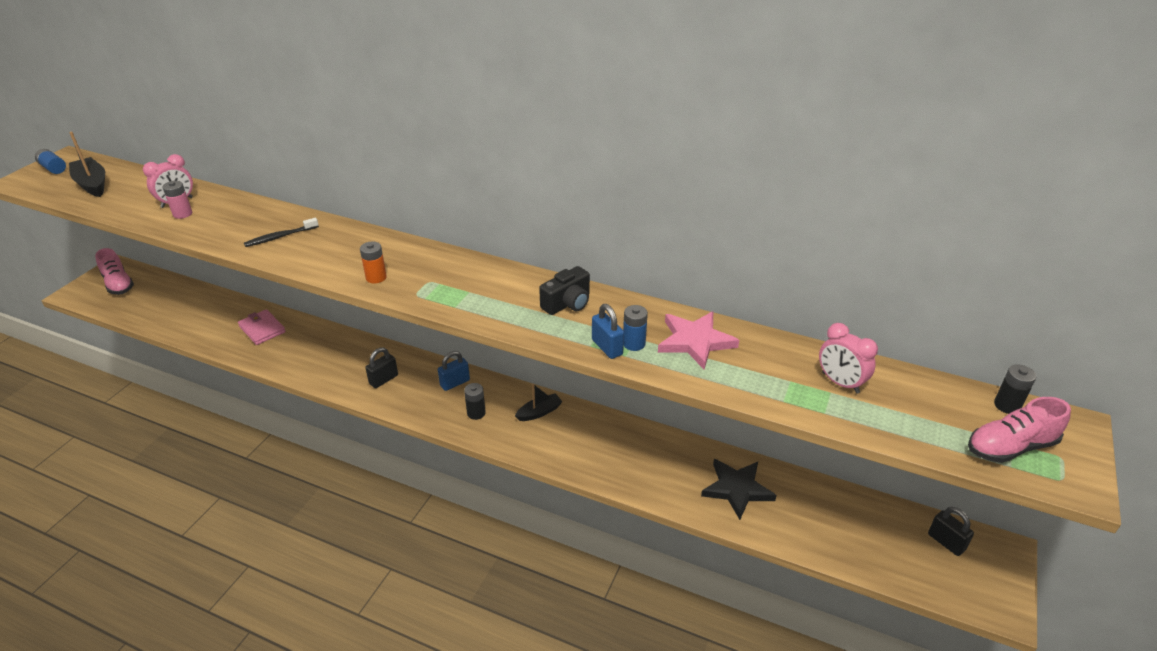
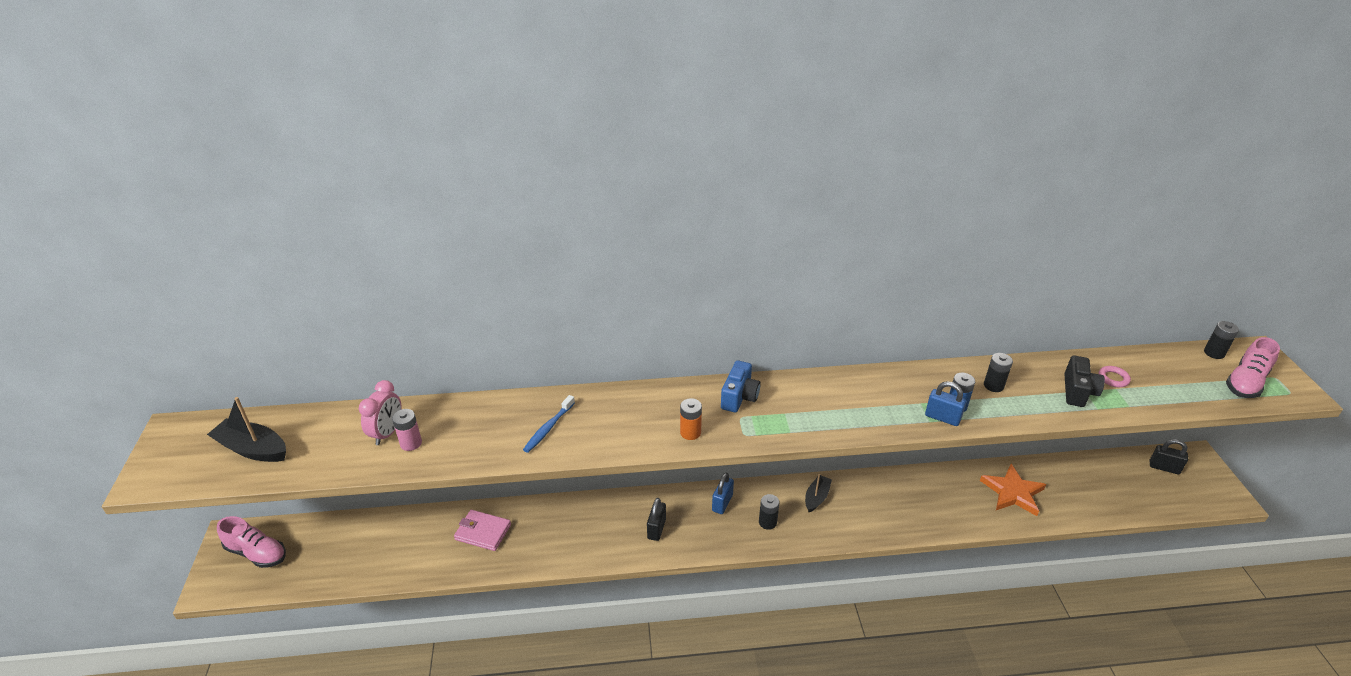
camera: 30 degrees left, 0 degrees up
blue battery [35,149,66,174] -> none
black toothbrush [244,218,319,247] -> blue toothbrush [523,395,575,453]
black camera [539,266,590,315] -> black camera moved to [1064,355,1105,407]
pink star [658,312,739,369] -> black battery [984,353,1013,392]
black star [701,459,777,520] -> orange star [980,464,1046,516]
pink clock [819,323,878,394] -> pink ring [1098,366,1131,387]
none -> blue camera [721,360,761,413]

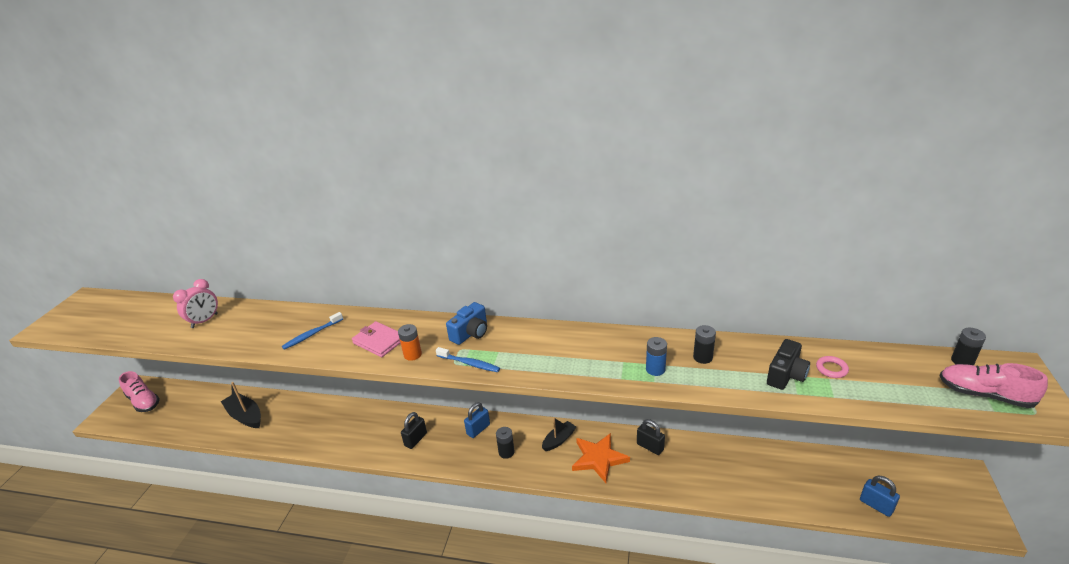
camera: 20 degrees right, 5 degrees down
black boat [207,397,286,462] -> black boat moved to [221,382,261,428]
pink battery [392,409,422,451] -> none
pink wallet [454,510,511,551] -> pink wallet moved to [352,321,400,357]
blue padlock [925,381,966,426] -> blue padlock moved to [860,476,900,517]
orange star [980,464,1046,516] -> orange star moved to [572,433,630,483]
black padlock [1150,439,1188,474] -> black padlock moved to [637,419,665,455]
pink shoe [1226,337,1280,398] -> pink shoe turned 60 degrees clockwise [939,363,1048,408]
none -> blue toothbrush [436,347,500,372]

